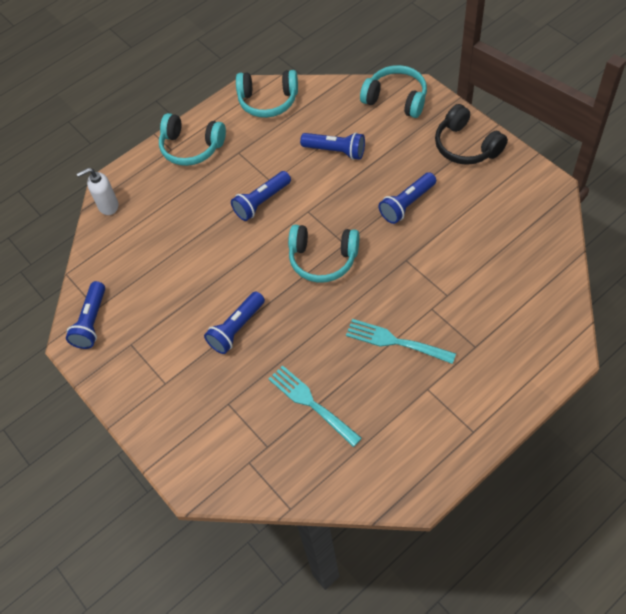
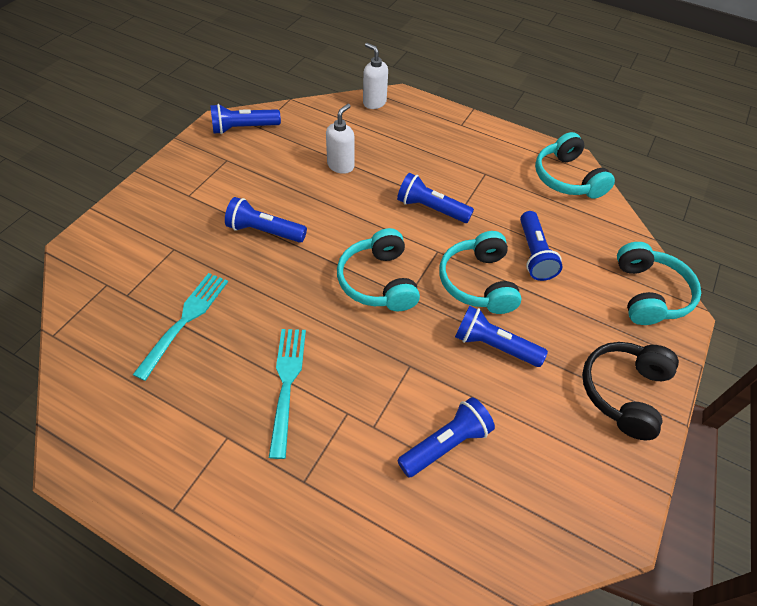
camera: 60 degrees right, 5 degrees down
turquoise headphones [159,113,226,166] -> turquoise headphones moved to [439,231,521,314]
none -> white soap dispenser [326,104,355,174]
none -> blue flashlight [397,397,495,478]

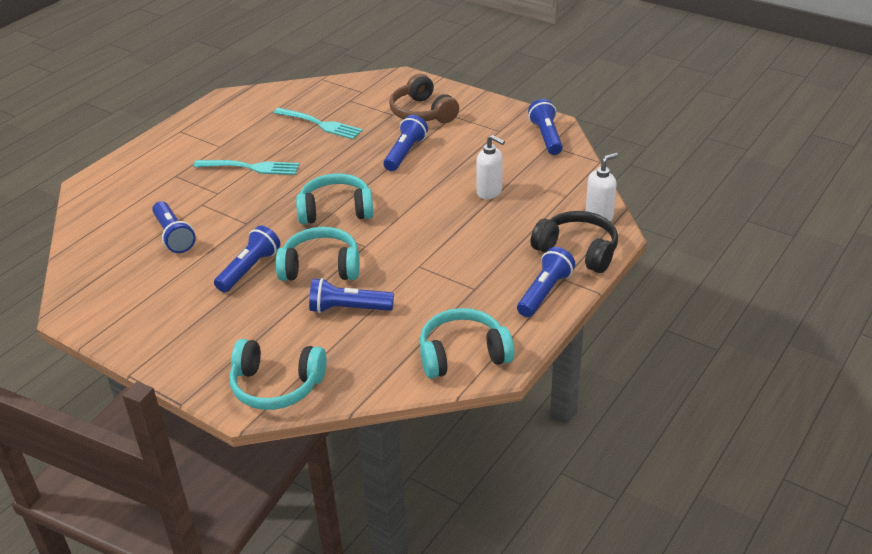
camera: 100 degrees right, 15 degrees down
blue flashlight [397,173,474,223] -> blue flashlight moved to [517,247,575,317]
black headphones [582,342,679,440] -> black headphones moved to [531,211,618,273]
none -> brown headphones [389,74,459,123]

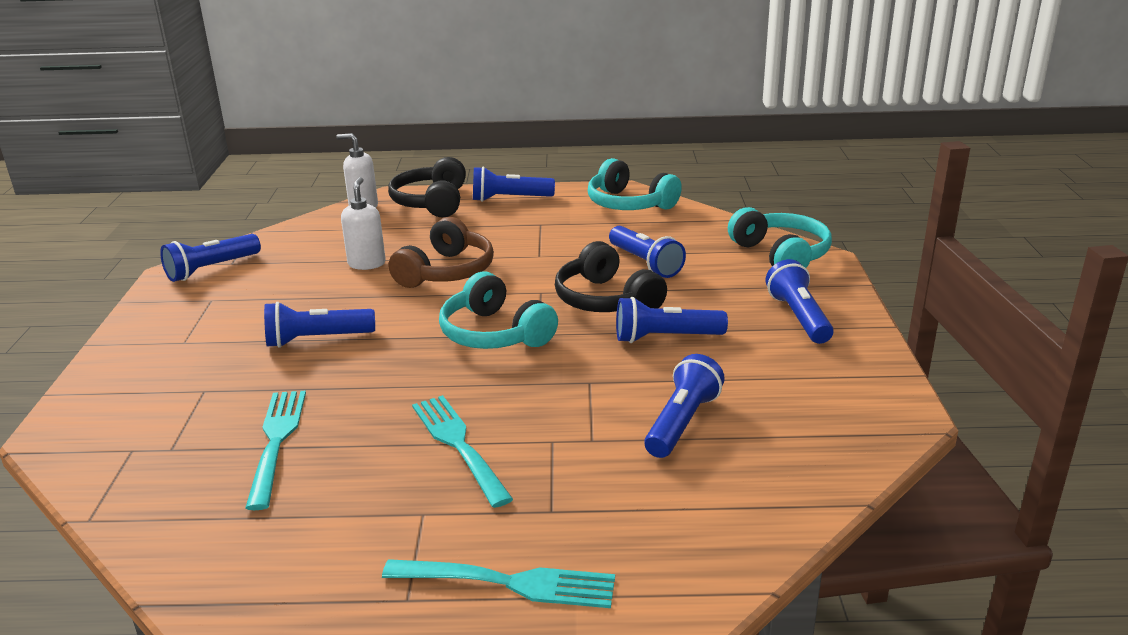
camera: 125 degrees left, 10 degrees down
turquoise headphones [276,227,360,281] -> black headphones [555,241,667,312]
brown headphones [389,74,459,123] -> brown headphones moved to [389,217,494,288]
none -> turquoise fork [382,559,615,608]
none -> blue flashlight [766,259,834,344]

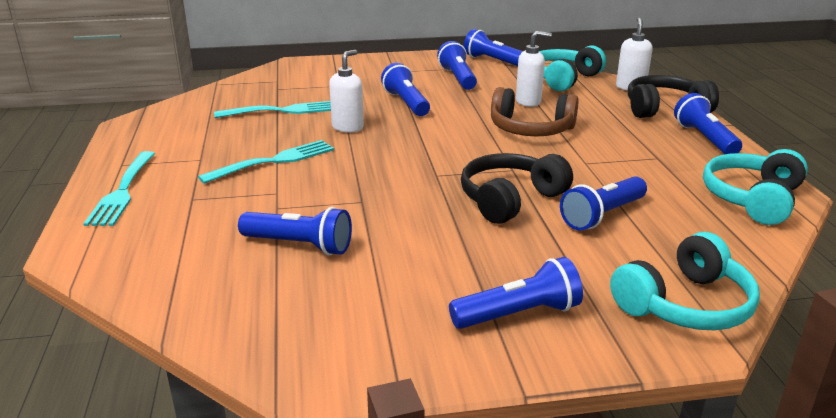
camera: 80 degrees right, 0 degrees up
turquoise headphones [439,271,558,349] -> turquoise headphones moved to [539,45,606,91]
blue flashlight [616,297,728,343] -> blue flashlight moved to [437,41,477,90]
none -> white soap dispenser [329,50,364,133]

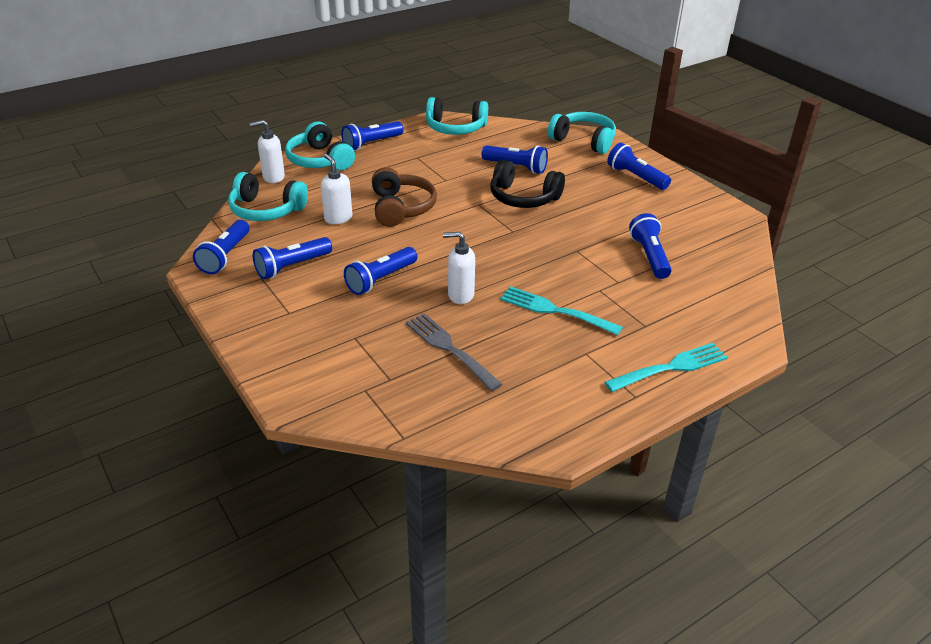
camera: 115 degrees left, 10 degrees up
turquoise fork [214,101,331,118] -> grey fork [406,313,502,391]
black headphones [628,75,719,118] -> turquoise headphones [285,122,355,170]

